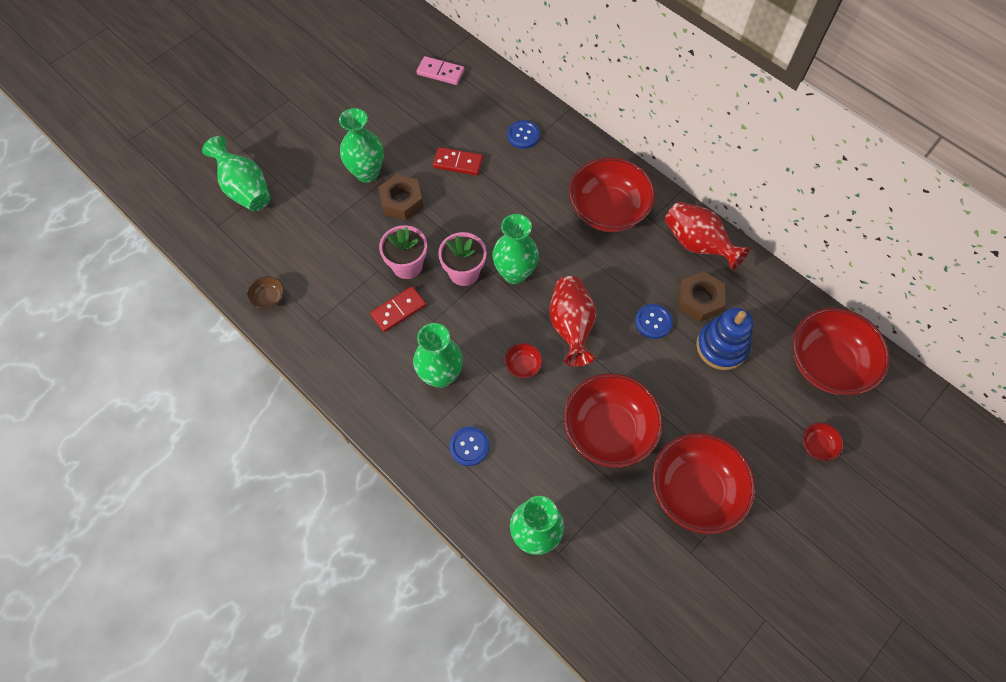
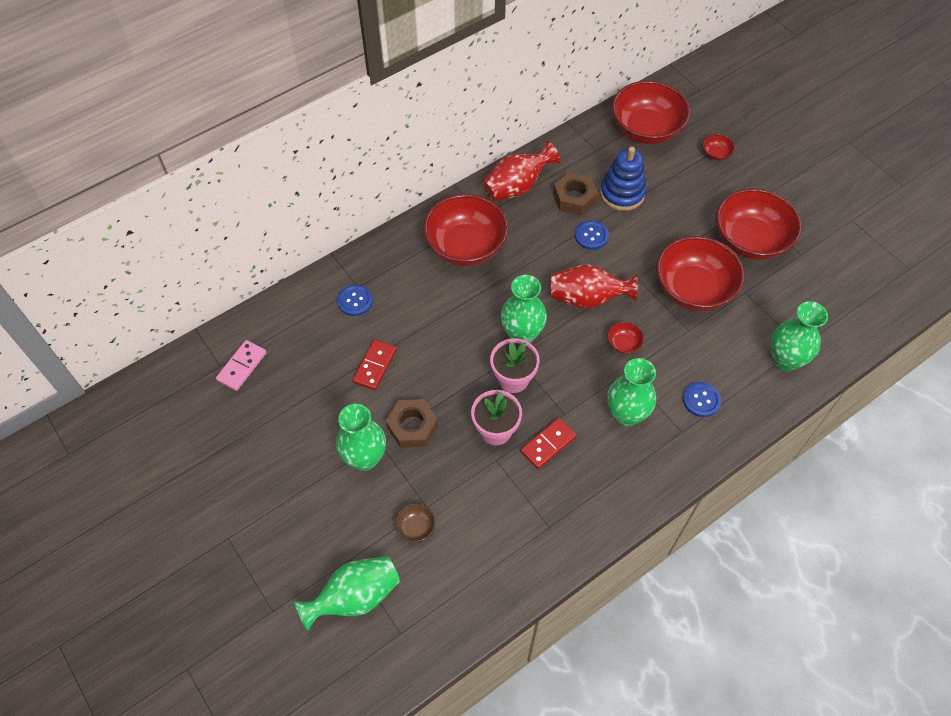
camera: 80 degrees left, 5 degrees down
brown bowl [247,276,284,309] -> brown bowl moved to [395,503,435,542]
red domino [370,286,426,332] -> red domino turned 75 degrees clockwise [520,418,576,469]

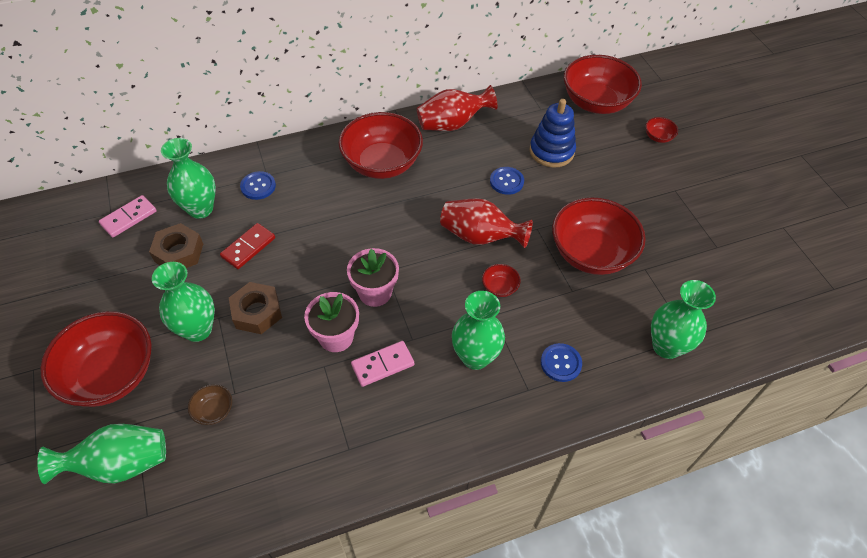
camera: 15 degrees right, 5 degrees down
green vase [501,275,547,343] -> green vase moved to [161,138,216,219]
red domino [520,418,576,469] -> pink domino [351,341,414,387]
brown nut [553,172,598,215] -> brown nut moved to [149,223,203,268]
red bowl [716,188,802,260] -> red bowl moved to [40,311,152,407]

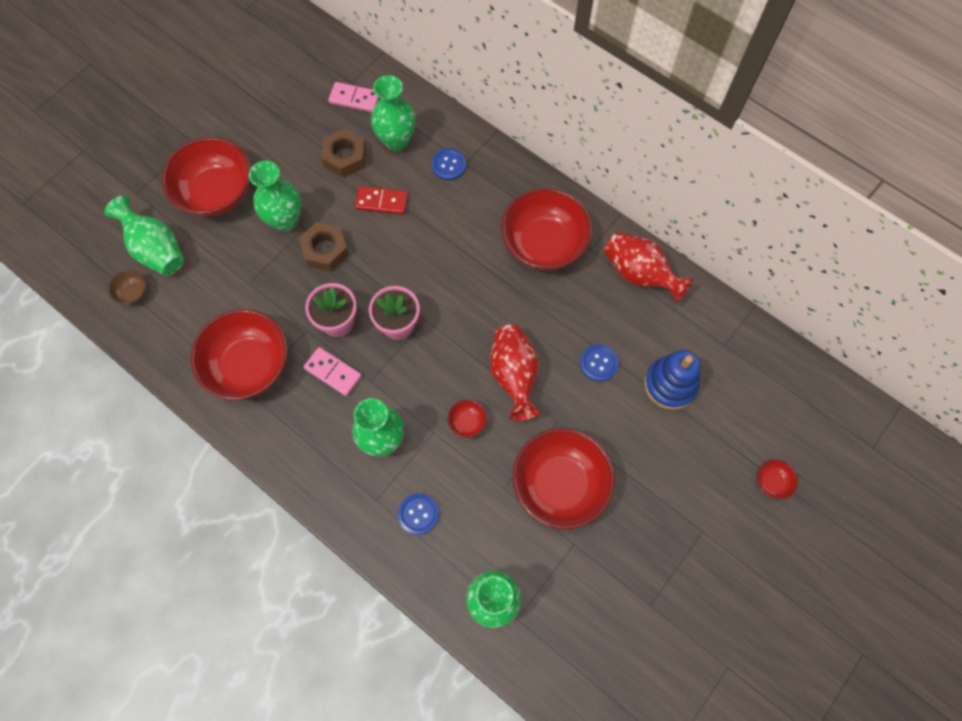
camera: 60 degrees right, 15 degrees up
brown bowl [188,384,232,425] -> brown bowl moved to [108,270,146,305]
red bowl [564,55,642,114] -> red bowl moved to [190,309,288,400]

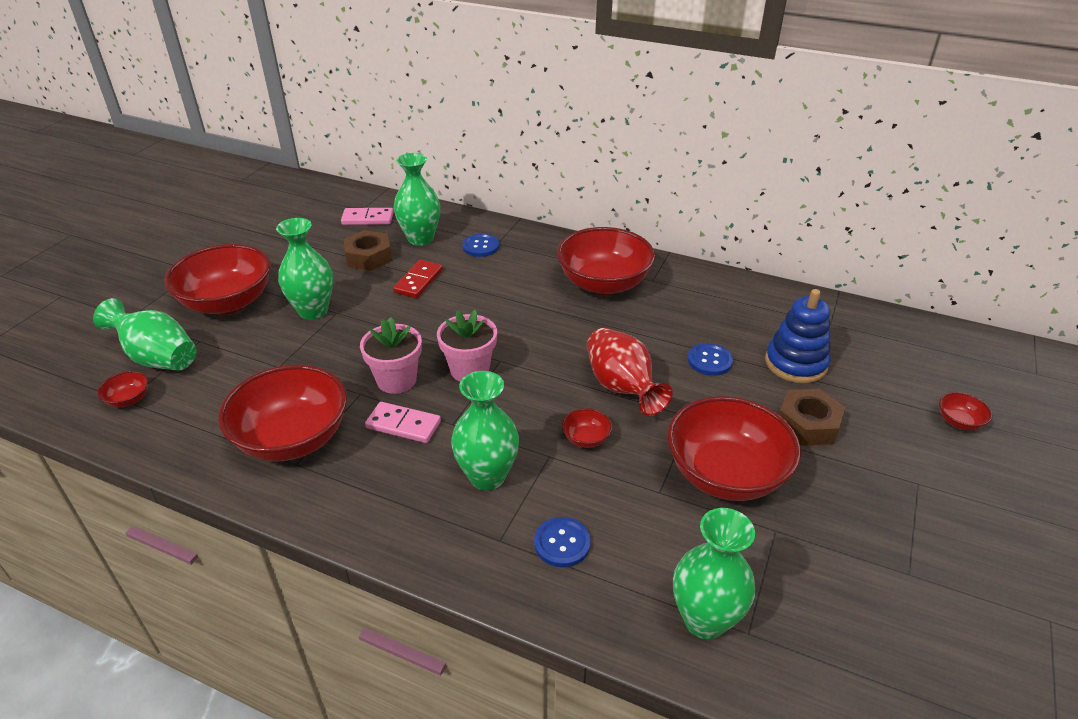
camera: 15 degrees left, 30 degrees down
brown bowl [108,270,146,305] -> red bowl [97,371,148,407]
brown nut [299,222,349,271] -> brown nut moved to [779,389,845,446]
red domino [355,186,408,215] -> red domino turned 60 degrees counterclockwise [393,260,443,298]
red vase [604,232,694,303] -> none

